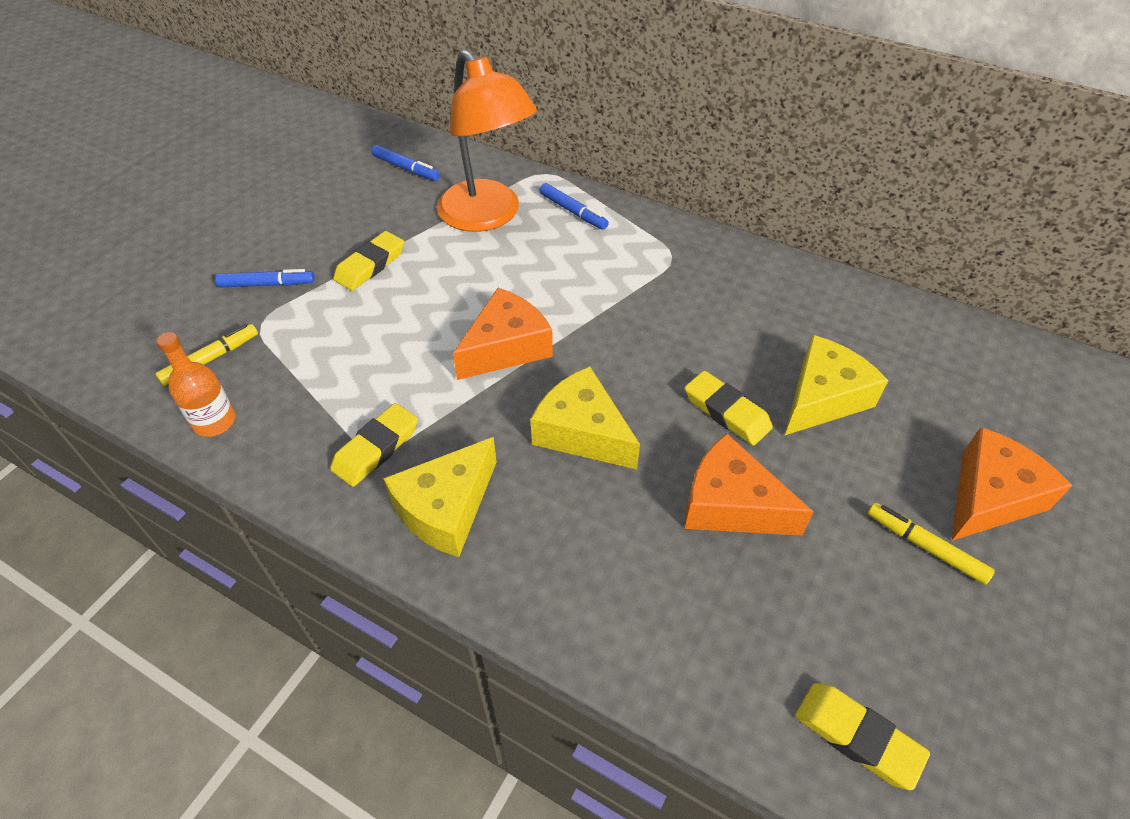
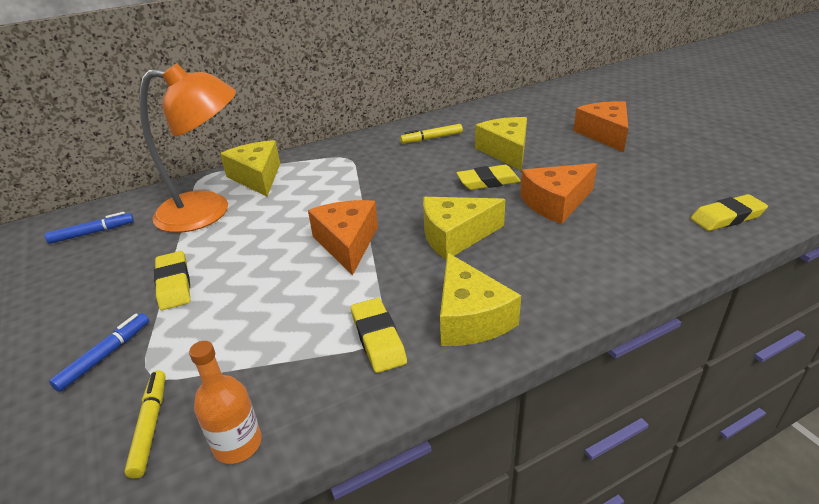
camera: 55 degrees left, 15 degrees down
blue marker [540,183,609,230] -> yellow cheese [220,140,280,197]
yellow marker [868,503,995,585] -> yellow marker moved to [400,124,463,143]

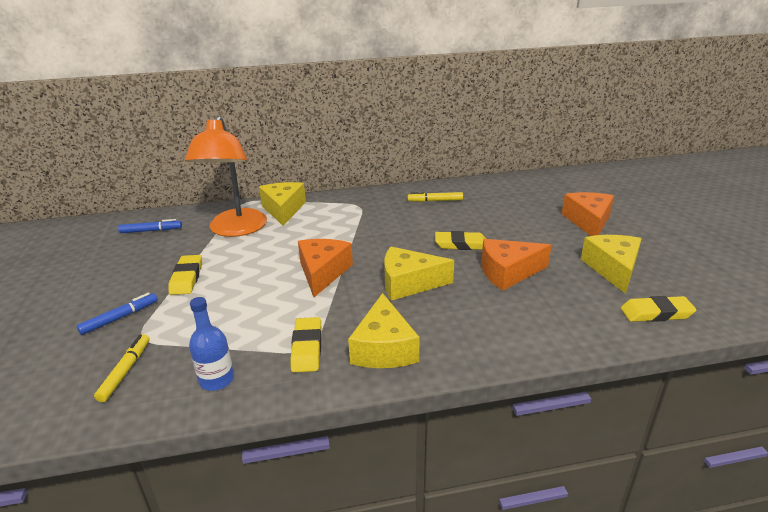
camera: 15 degrees right, 5 degrees down
orange lamp [140,64,236,233] -> orange lamp turned 75 degrees clockwise [185,116,267,237]
orange bottle [189,341,262,464] -> none
yellow cheese [475,117,527,170] -> yellow cheese moved to [581,235,642,294]
none -> blue bottle [189,297,234,391]

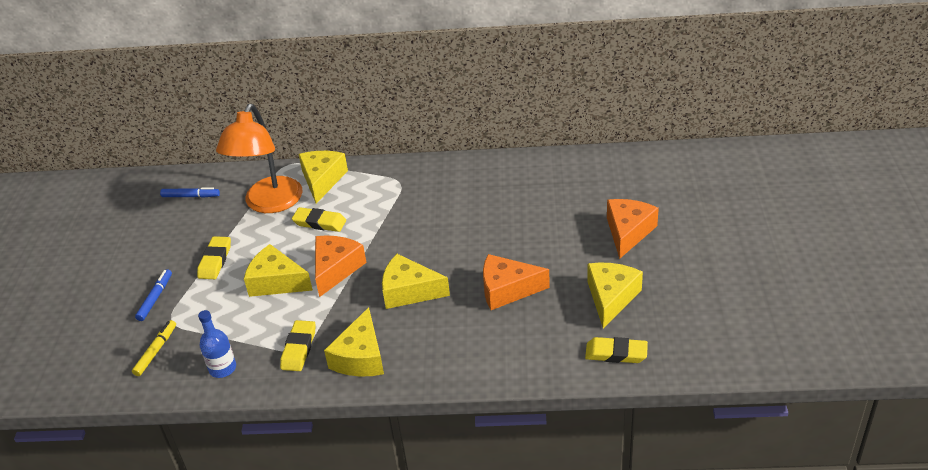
camera: 15 degrees right, 10 degrees up
blue marker [77,293,158,335] -> blue marker turned 45 degrees counterclockwise [135,269,172,321]
yellow marker [407,192,463,202] -> none
yellow eraser [435,231,486,250] -> yellow eraser moved to [292,207,346,232]
none -> yellow cheese [244,244,313,297]

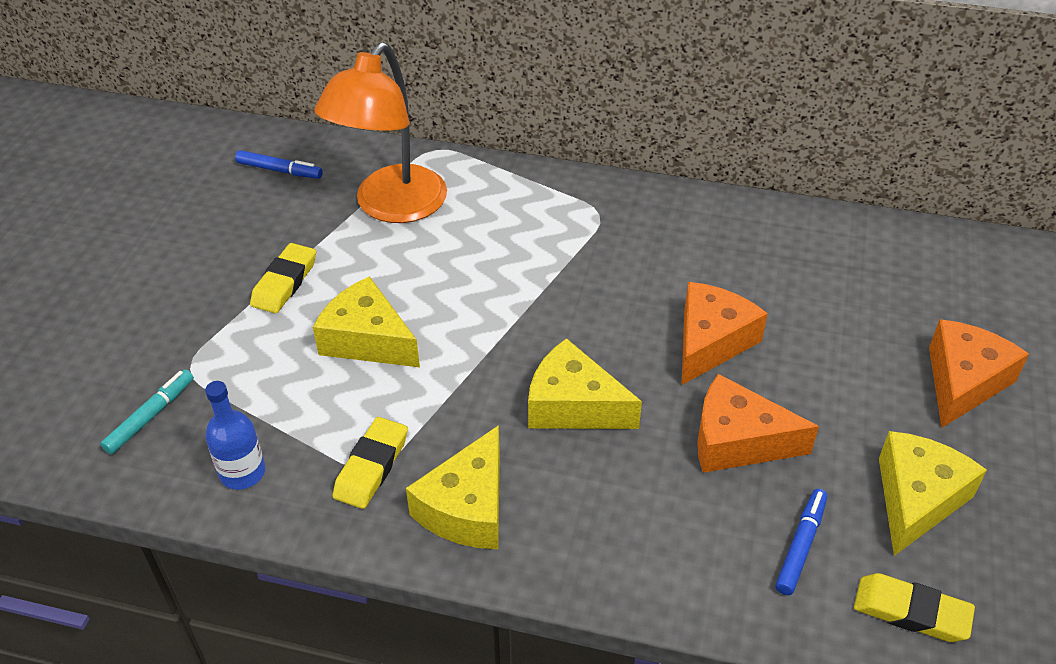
camera: 10 degrees right, 5 degrees up
yellow marker [132,320,176,376] -> turquoise marker [101,369,194,454]
blue marker [135,269,172,321] -> blue marker moved to [776,489,827,595]
yellow eraser [292,207,346,232] -> none
yellow cheese [299,151,348,203] -> none
orange cheese [315,236,367,297] -> orange cheese moved to [682,282,768,385]

